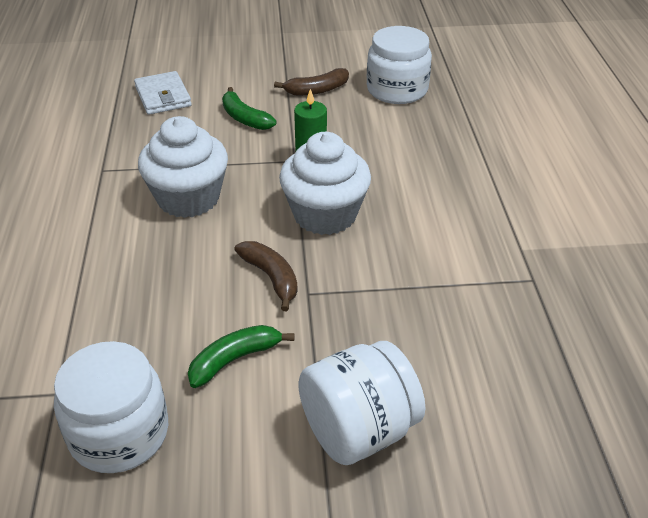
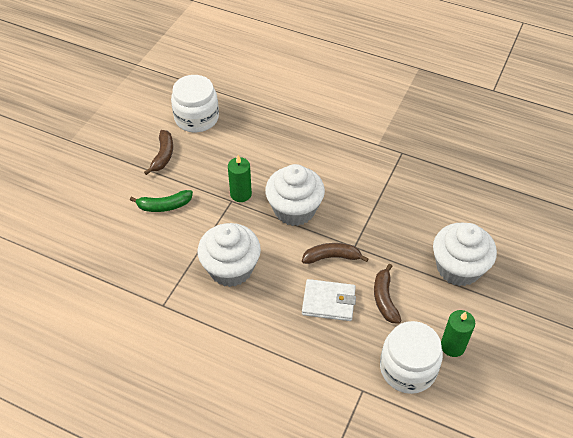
camera: 60 degrees left, 10 degrees up
white wallet [134,71,192,115] -> white wallet moved to [302,279,356,321]
green banana [188,325,294,388] -> brown banana [374,264,402,324]
white jar [298,341,425,465] -> white cupcake [433,223,497,286]
none -> green candle [441,310,475,357]

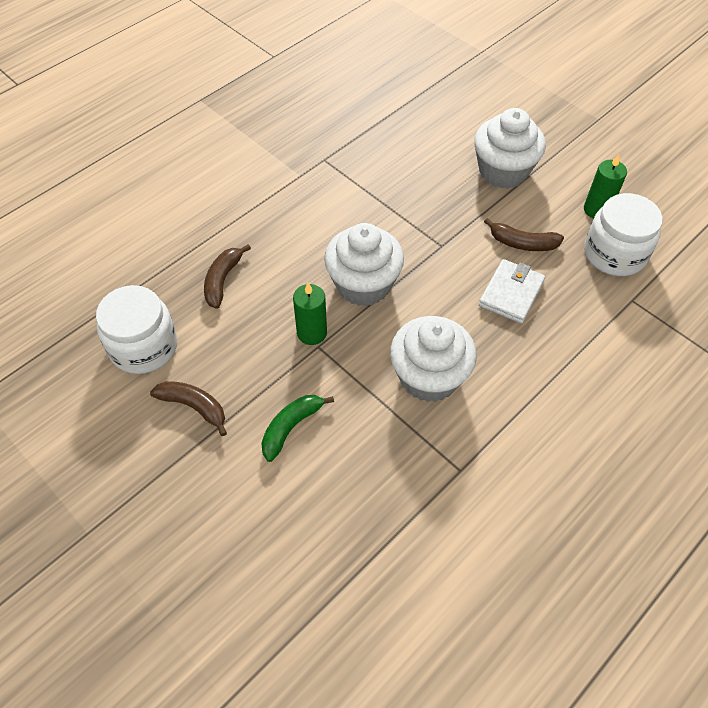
camera: 70 degrees left, 5 degrees up
green banana [130,190,193,212] -> green banana turned 150 degrees counterclockwise [261,395,334,462]
brown banana [302,243,369,264] -> brown banana moved to [204,244,251,309]

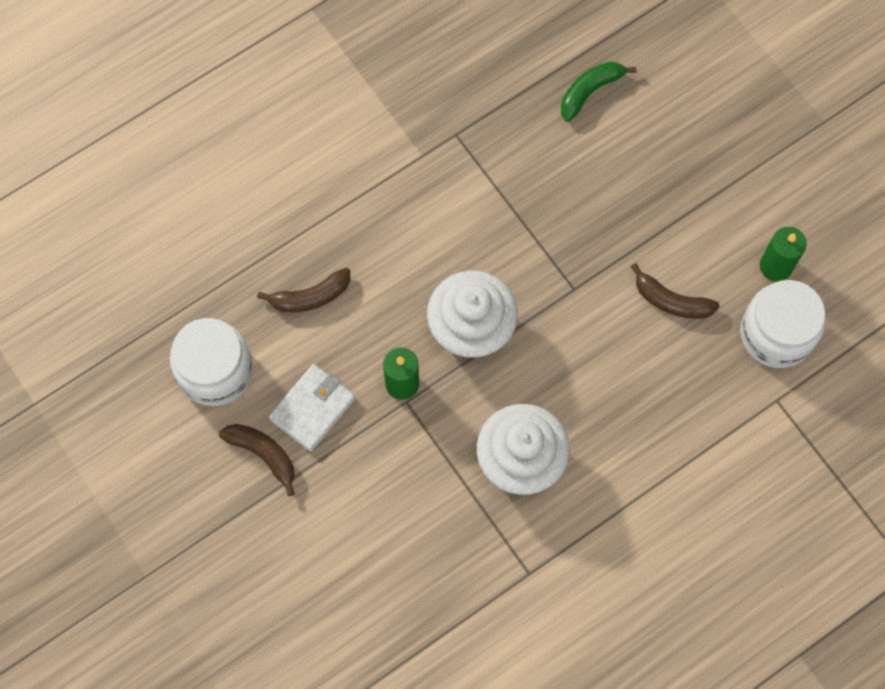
camera: 10 degrees right, 15 degrees up
brown banana [204,244,251,309] -> brown banana turned 135 degrees counterclockwise [257,268,350,313]
green banana [261,395,334,462] -> green banana moved to [561,61,637,122]
white cupcake [474,108,546,189] -> none
white wallet [479,259,545,324] -> white wallet moved to [269,364,355,451]

